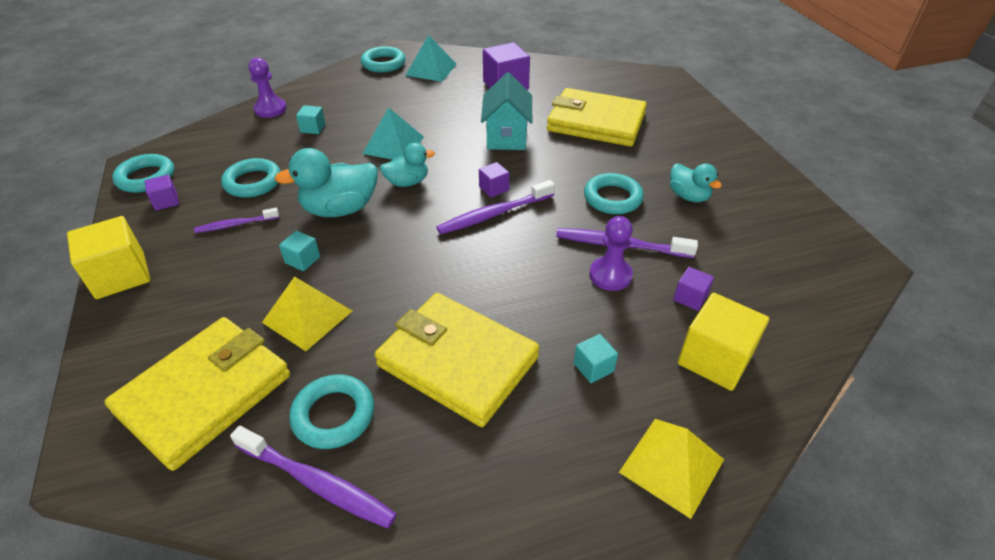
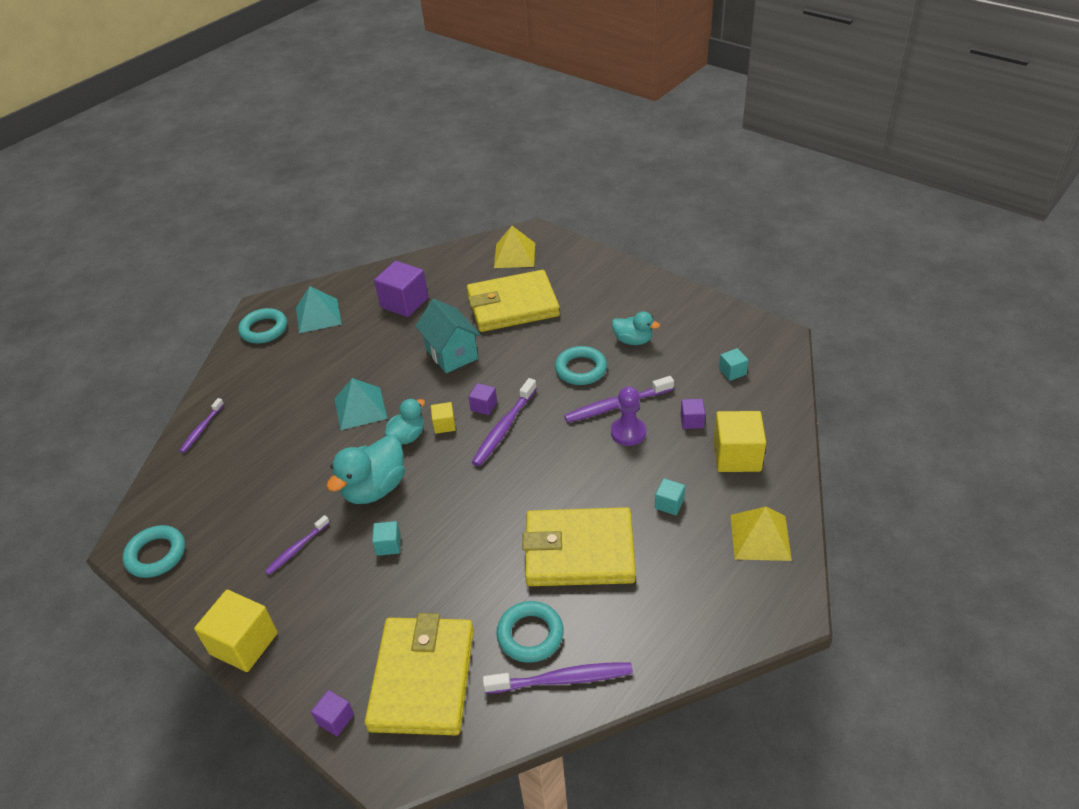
camera: 30 degrees left, 0 degrees up
purple cube [145,175,179,211] -> purple cube moved to [311,690,354,736]
turquoise ring [221,158,281,198] -> none
purple pawn [248,58,287,118] -> purple toothbrush [179,398,224,453]
yellow pyramid [262,276,352,351] -> yellow pyramid moved to [494,226,535,268]
turquoise cube [296,105,326,134] -> turquoise cube moved to [719,348,749,381]
none -> yellow cube [431,402,456,434]

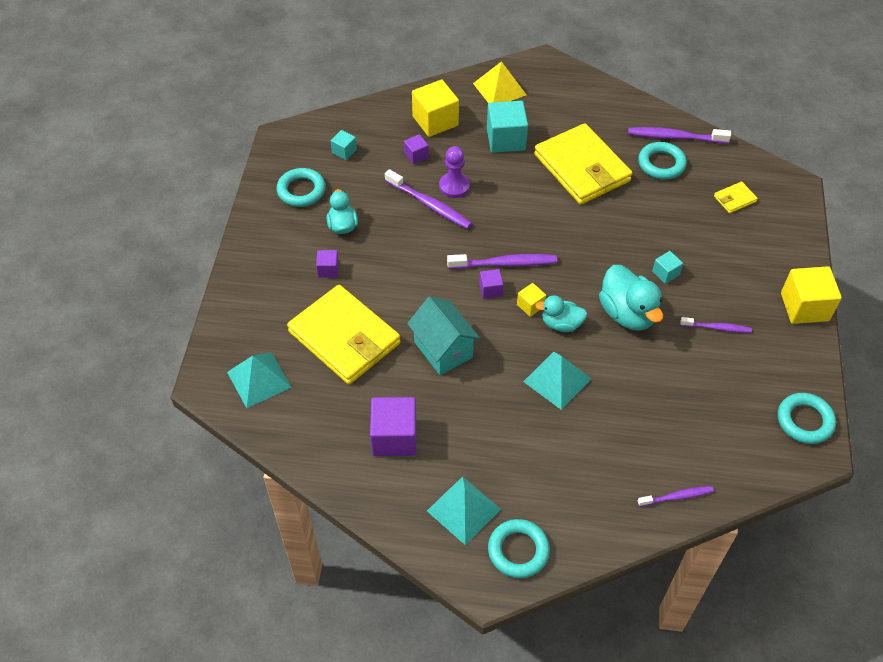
camera: 125 degrees left, 10 degrees up
purple cube [311,690,354,736] -> purple cube moved to [316,250,339,278]
turquoise duck [327,436,405,504] -> turquoise duck turned 60 degrees clockwise [599,265,663,331]
yellow wallet [365,613,474,735] -> yellow wallet [714,182,758,213], size x0.41
turquoise house [415,299,481,373] -> turquoise house turned 60 degrees counterclockwise [407,297,480,375]
purple toothbrush [483,662,633,694] -> purple toothbrush turned 45 degrees counterclockwise [628,127,731,144]
yellow pyramid [494,226,535,268] -> turquoise pyramid [227,352,292,408]
turquoise ring [555,346,607,385] -> turquoise ring moved to [276,168,326,207]
turquoise cube [655,478,685,515] -> turquoise cube [487,101,528,153], size x1.96

